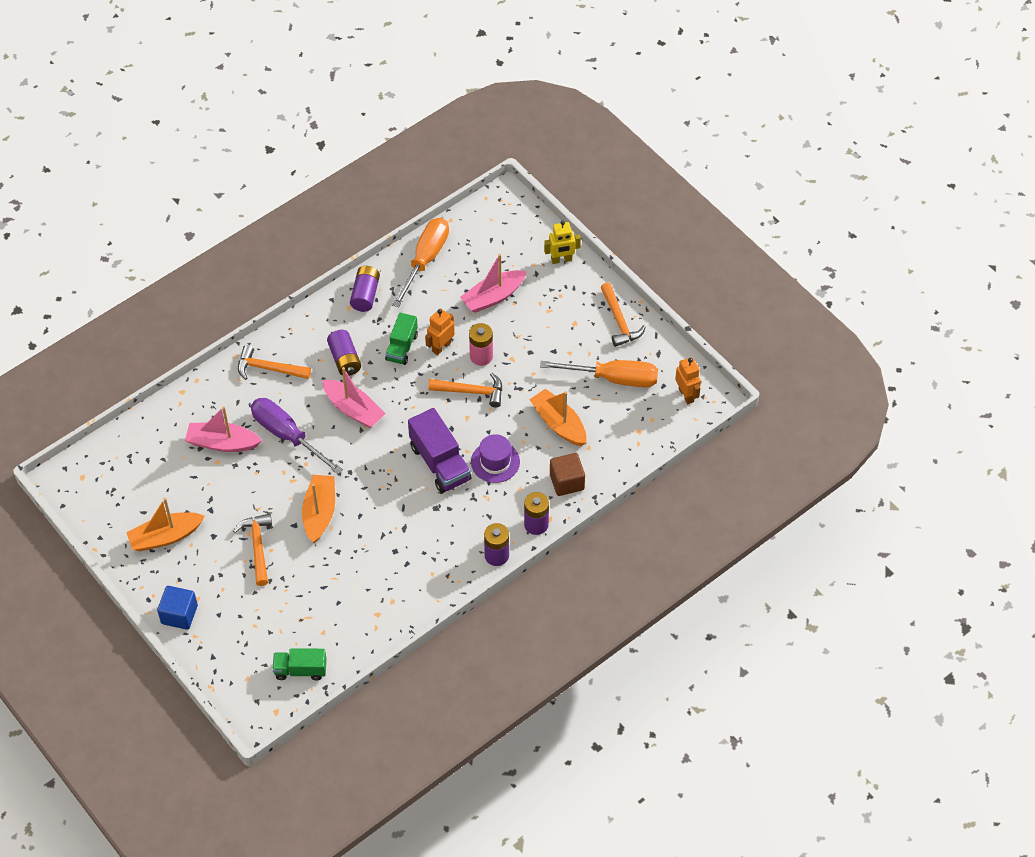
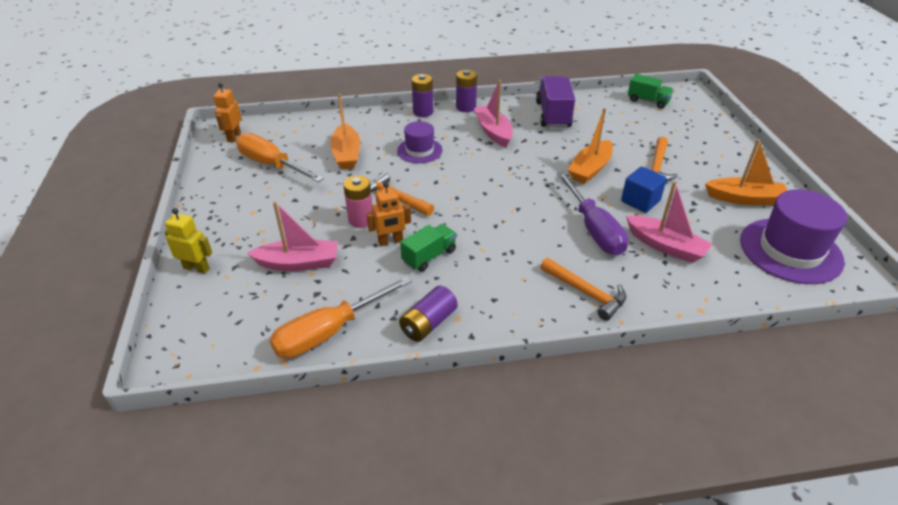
camera: 150 degrees left, 15 degrees down
blue cube [157,586,198,630] -> blue cube moved to [621,166,667,213]
pink boat [322,367,386,428] -> pink boat moved to [474,80,513,147]
purple battery [327,330,361,376] -> none
purple truck [408,408,471,493] -> purple truck moved to [536,76,575,128]
brown cube [550,453,585,496] -> none
orange hammer [600,283,646,347] -> none
none -> purple hat [740,189,847,284]

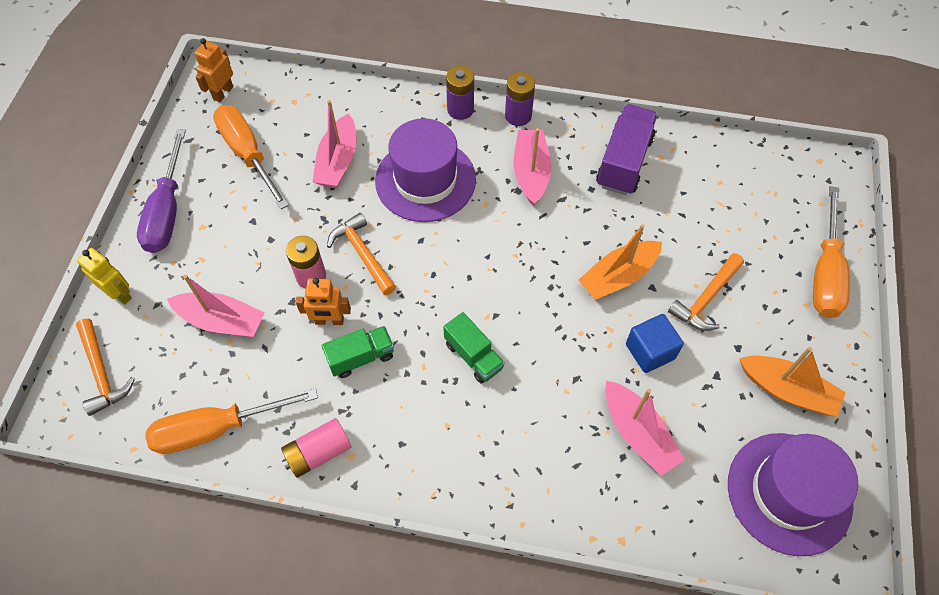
camera: 20 degrees right, 20 degrees up
orange boat [330,93,360,169] -> pink boat [313,100,356,188]
purple hat [397,121,442,163] -> purple hat [375,118,476,222], size x1.75
purple battery [399,286,458,342] -> pink battery [281,418,352,478]
orange hammer [541,258,626,321] -> orange hammer moved to [76,319,135,416]
purple screwdriver [557,172,628,255] -> purple screwdriver moved to [137,129,186,253]
green truck [628,74,674,109] -> green truck moved to [443,312,505,384]
none -> orange screwdriver [813,186,850,318]

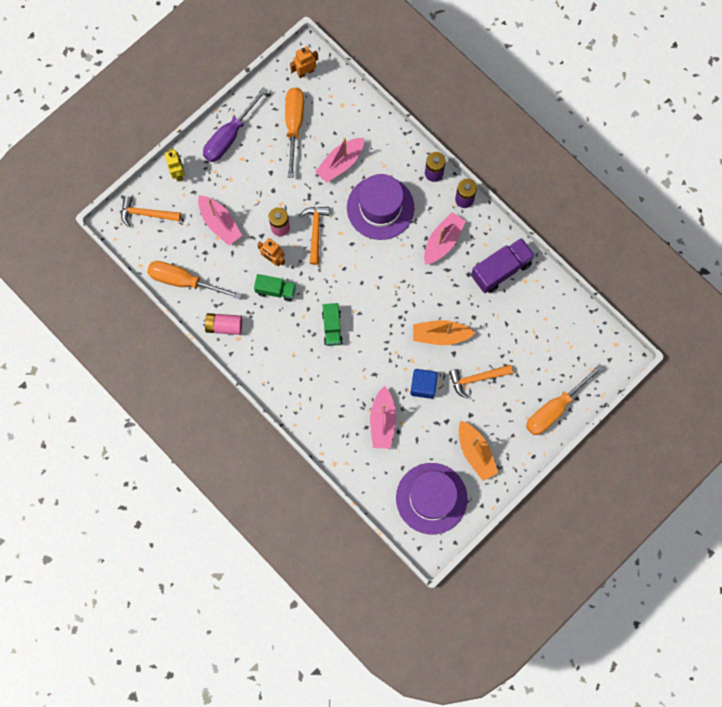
camera: 35 degrees right, 15 degrees up
orange hammer [76,319,135,416] -> orange hammer turned 90 degrees clockwise [121,196,181,227]

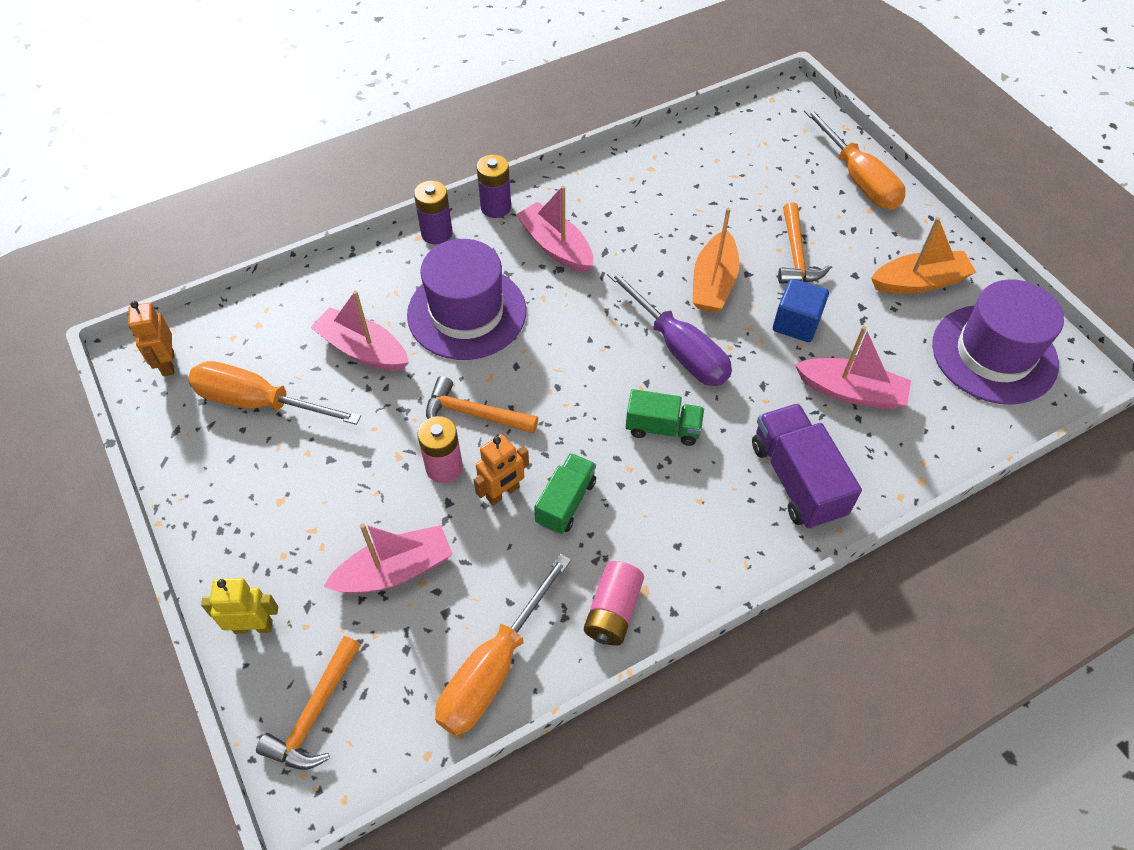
camera: 75 degrees left, 20 degrees down
purple screwdriver [203,87,268,162] -> purple screwdriver moved to [607,269,732,386]
pink boat [315,137,364,183] -> pink boat turned 150 degrees clockwise [310,290,409,371]
purple truck [471,238,535,293] -> purple truck moved to [752,403,862,529]

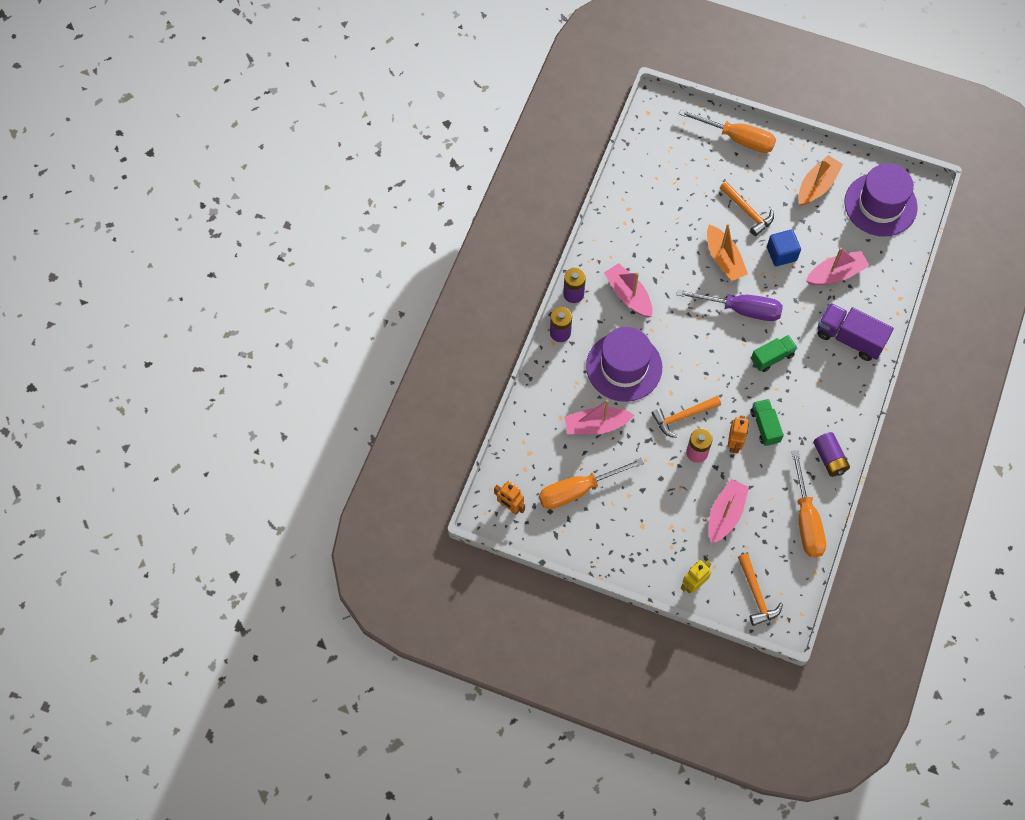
camera: 40 degrees left, 10 degrees up
pink boat [516,186,593,273] -> pink boat turned 45 degrees clockwise [604,263,653,317]
pink battery [584,561,644,646] -> purple battery [813,432,850,477]

